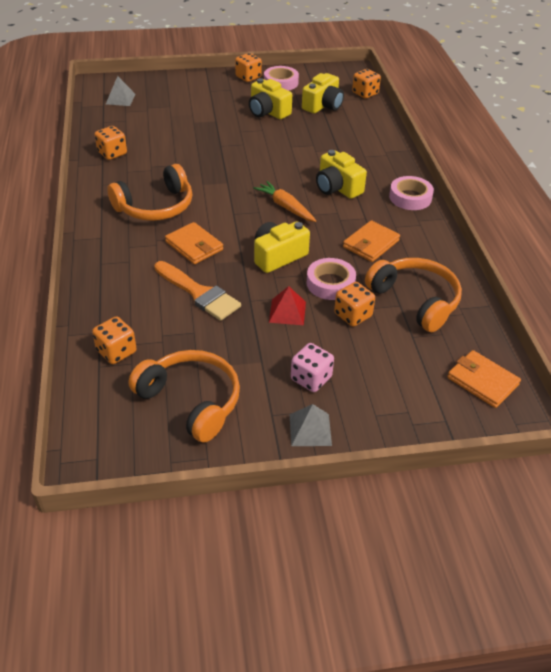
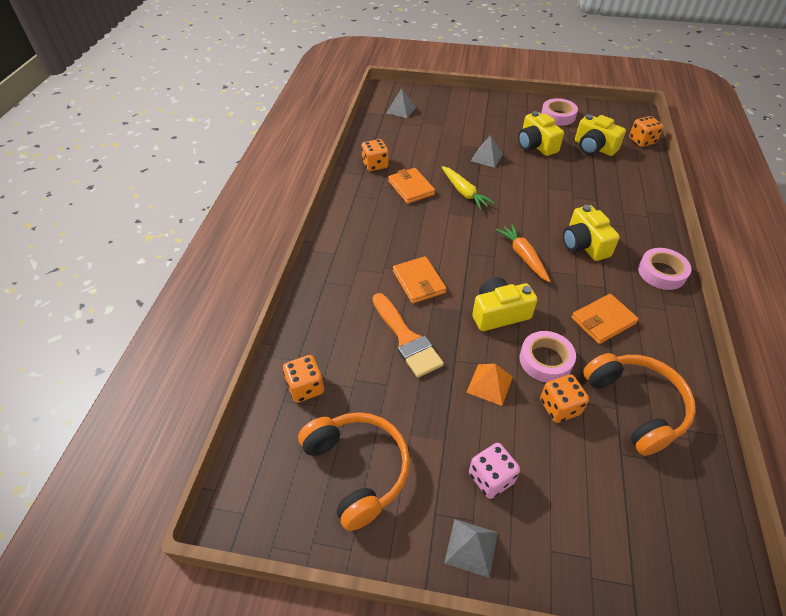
camera: 20 degrees right, 5 degrees up
orange headphones [107,164,192,221] -> none
orange dice [235,53,262,82] -> none
red pyramid [269,286,306,325] -> orange pyramid [466,364,513,406]
yellow camera [302,73,344,114] -> yellow camera turned 75 degrees clockwise [575,114,626,156]
orange wallet [447,350,521,408] -> orange wallet moved to [388,168,435,204]
none -> yellow carrot [442,166,495,210]
none -> grey pyramid [471,135,503,168]

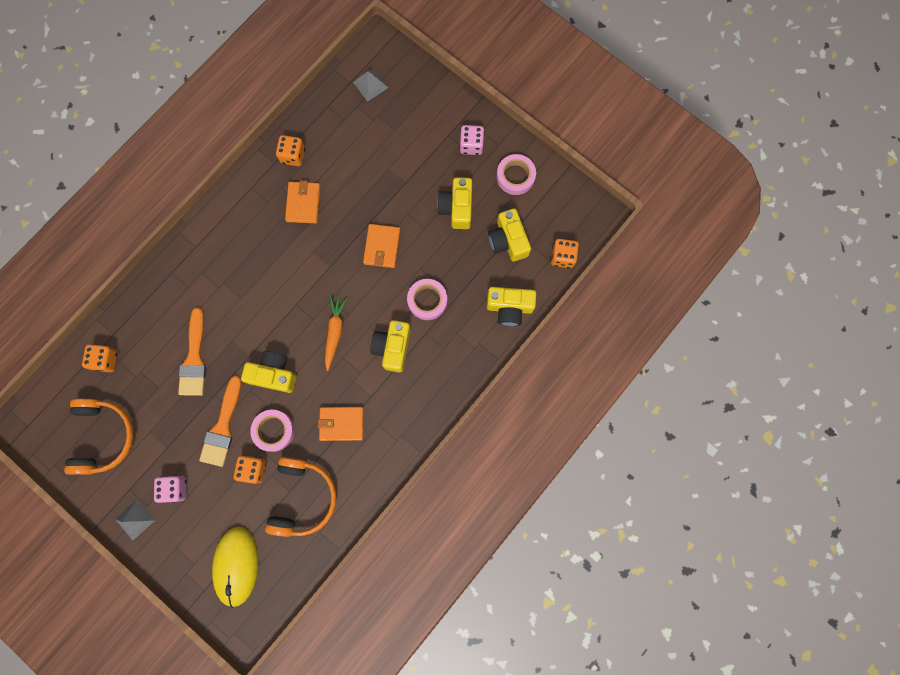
camera: 30 degrees right, 30 degrees up
orange wallet [393,256,447,304] -> orange wallet moved to [363,224,400,268]
yellow carrot [442,166,495,210] -> none
orange pyramid [466,364,513,406] -> orange brush [199,376,242,467]
grey pyramid [471,135,503,168] -> none
pink tape [638,248,691,290] -> pink tape moved to [407,279,447,320]
none -> yellow mouse [212,526,258,608]
none -> pink dice [460,125,484,155]
none -> yellow camera [487,287,536,326]

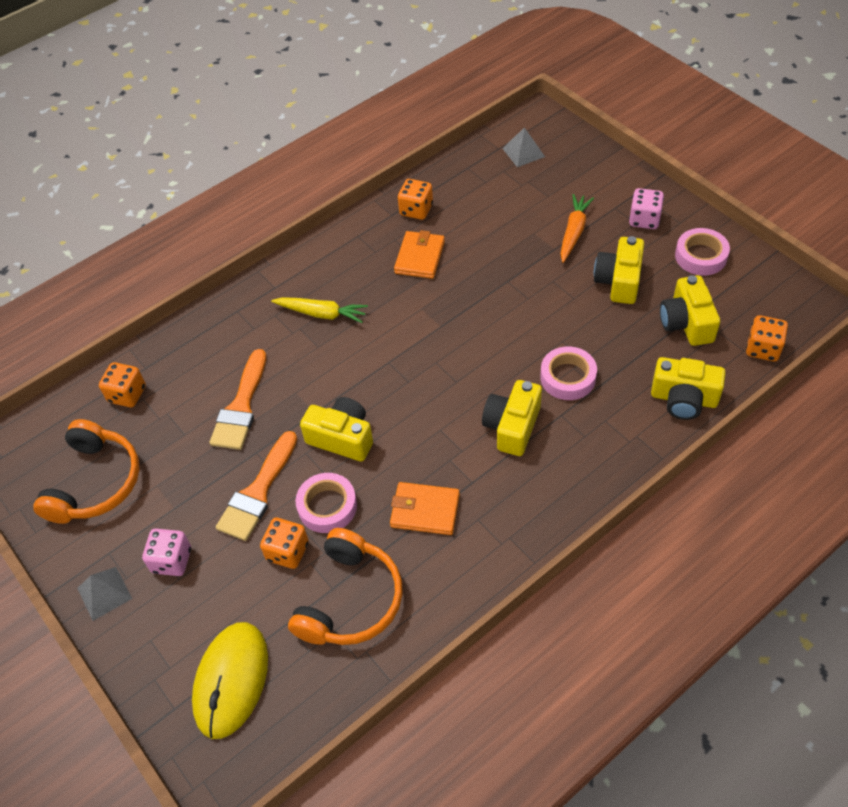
camera: 15 degrees right, 25 degrees down
orange carrot [325,295,347,371] -> orange carrot moved to [560,194,594,263]
orange wallet [363,224,400,268] -> none
none -> yellow carrot [271,297,368,323]

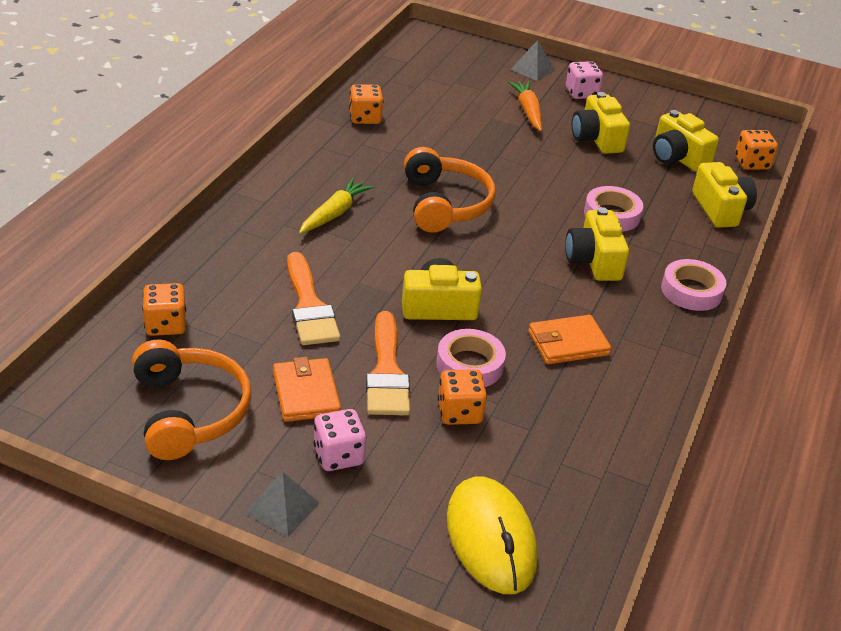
camera: 35 degrees left, 15 degrees down
yellow carrot [271,297,368,323] -> yellow carrot turned 45 degrees counterclockwise [299,178,374,234]
orange headphones [288,528,403,645] -> orange headphones moved to [404,147,496,233]
orange wallet [394,230,445,279] -> orange wallet moved to [273,357,341,422]
grey pyramid [502,127,545,167] -> grey pyramid moved to [511,40,555,81]
yellow camera [651,357,726,420] -> yellow camera turned 90 degrees counterclockwise [692,162,757,228]
pink tape [675,228,730,276] -> pink tape moved to [661,259,726,311]

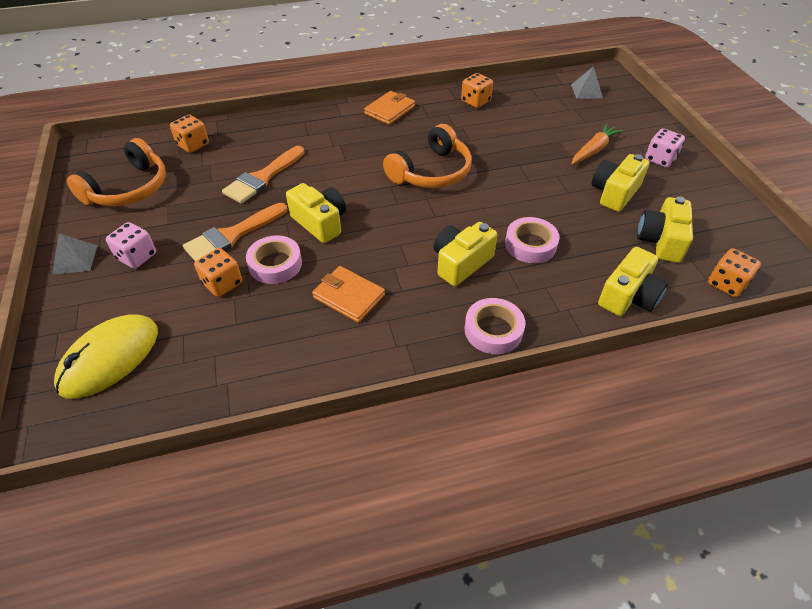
camera: 55 degrees right, 10 degrees up
orange wallet [273,357,341,422] -> orange wallet moved to [364,91,415,125]
yellow carrot [299,178,374,234] -> none
grey pyramid [511,40,555,81] -> grey pyramid moved to [571,66,603,99]

